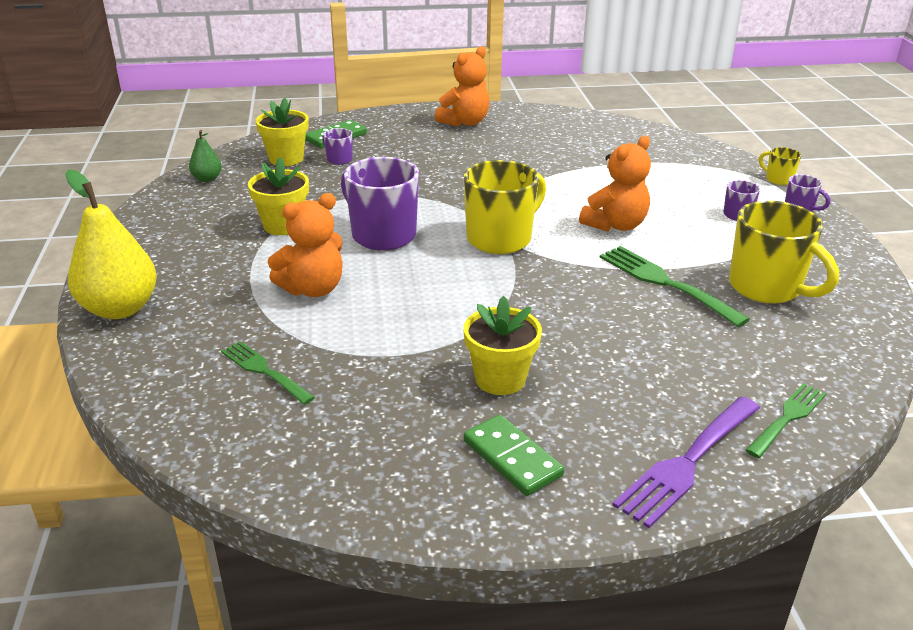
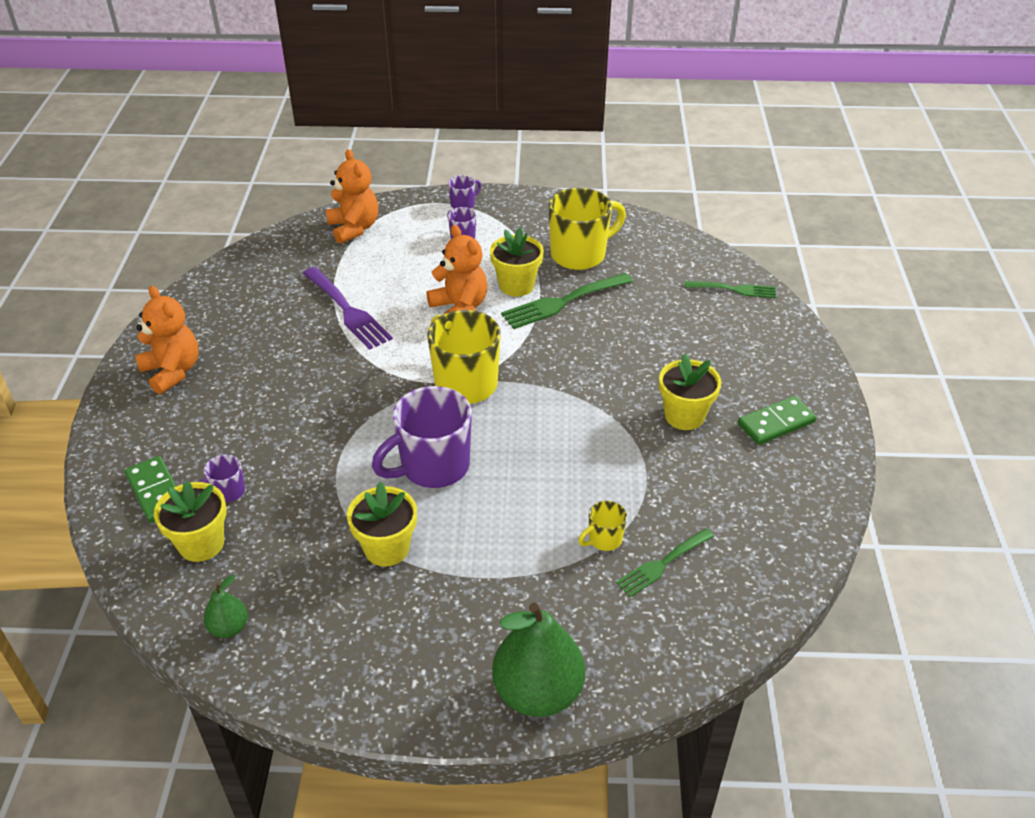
camera: 80 degrees left, 10 degrees up
yellow pear [65,169,157,319] -> green pear [492,602,585,717]
orange teddy bear [268,193,343,297] -> orange teddy bear moved to [326,149,378,244]
purple fork [612,397,760,528] -> purple fork moved to [303,267,393,350]
green fork [746,383,827,458] -> green fork turned 135 degrees clockwise [685,281,776,298]
yellow mug [759,147,801,185] -> yellow mug moved to [578,501,627,551]
none -> yellow flower pot [490,228,544,297]

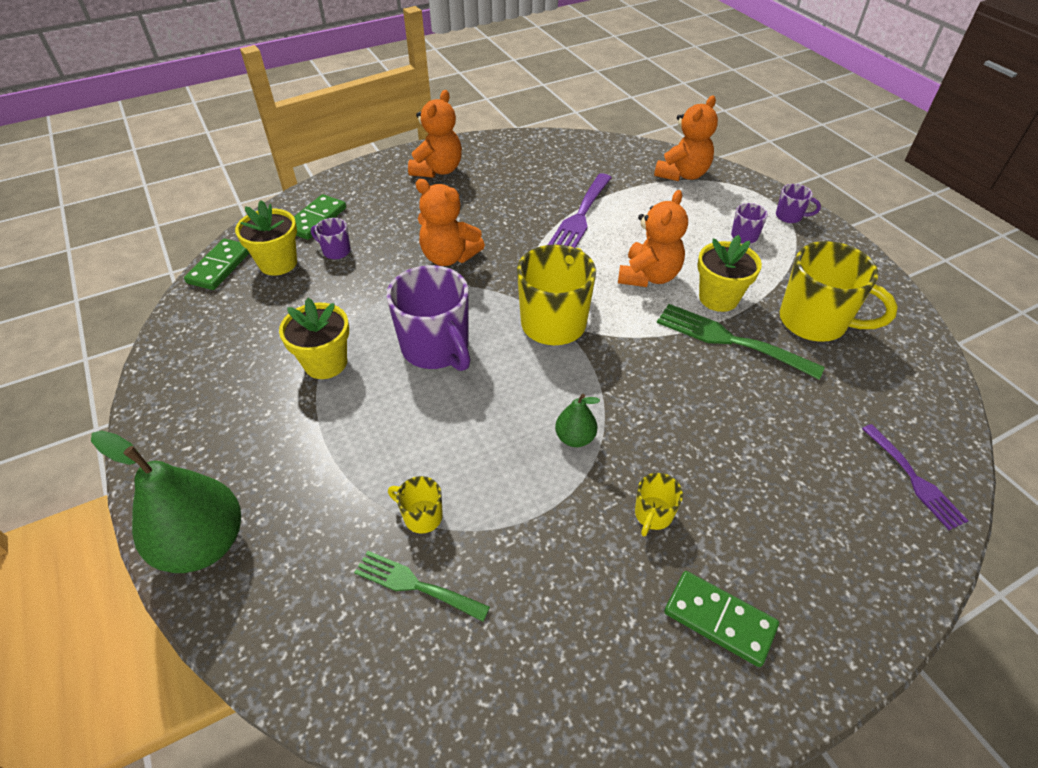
camera: 60 degrees right, 5 degrees up
green pear [204,575,248,638] -> green pear moved to [555,394,600,447]
purple mug [372,386,472,488] -> purple mug turned 150 degrees counterclockwise [386,265,470,371]
yellow flower pot [659,353,721,430] -> yellow mug [635,473,683,536]
green fork [685,281,776,298] -> purple fork [862,424,968,530]
none -> green domino [184,239,249,290]
none -> orange teddy bear [415,179,485,266]

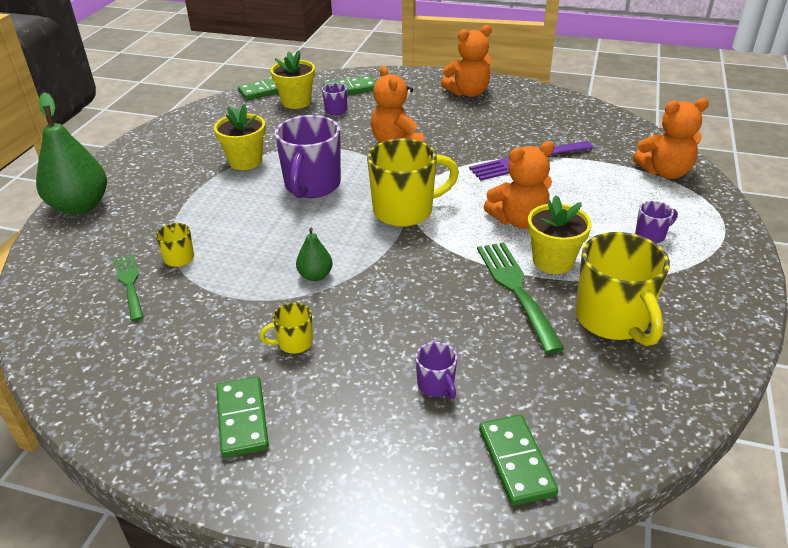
camera: 45 degrees right, 10 degrees down
purple mug [776,184,821,223] -> purple mug moved to [415,342,457,399]
purple fork [862,424,968,530] -> green domino [479,415,558,506]

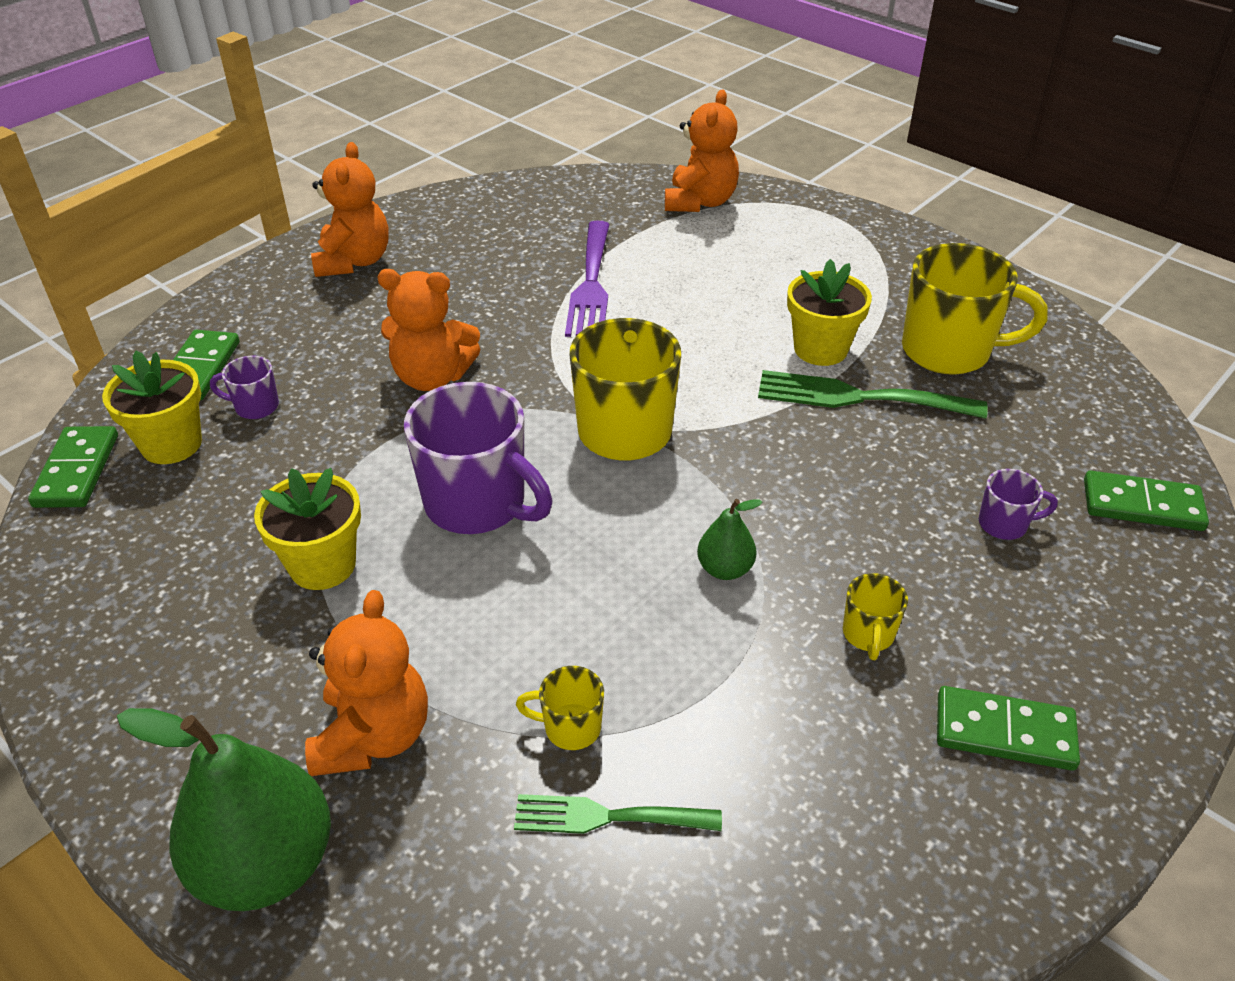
camera: 65 degrees left, 5 degrees up
orange teddy bear [484,141,554,229] -> orange teddy bear moved to [305,590,428,776]
purple mug [635,201,678,243] -> none

